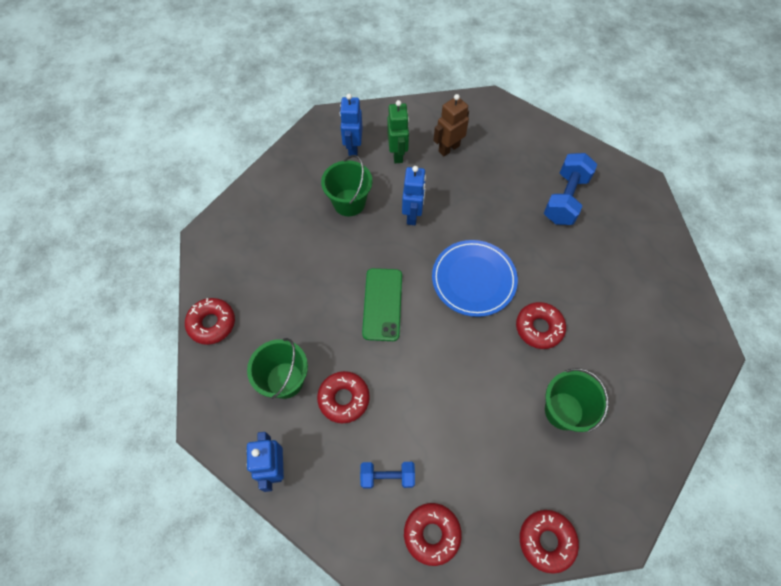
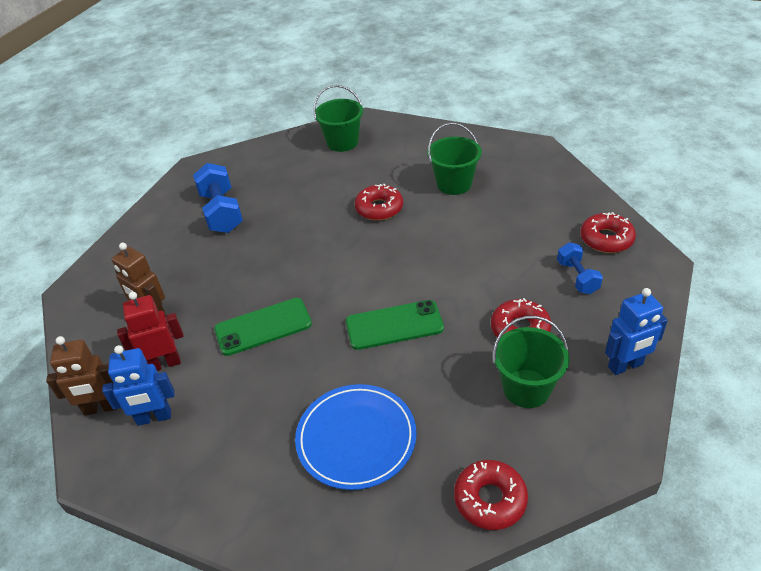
camera: 100 degrees left, 20 degrees down
green bucket [321,155,372,216] -> green bucket moved to [313,85,363,152]
green robot [387,100,409,163] -> red robot [117,292,184,371]
blue robot [402,166,426,225] -> green phone [214,298,312,356]
blue plate [432,240,518,317] -> blue plate moved to [295,384,417,490]
red donut [520,510,579,574] -> none
blue dumbbell [544,153,597,225] -> blue dumbbell turned 60 degrees clockwise [193,163,243,233]
none -> brown robot [46,336,117,416]

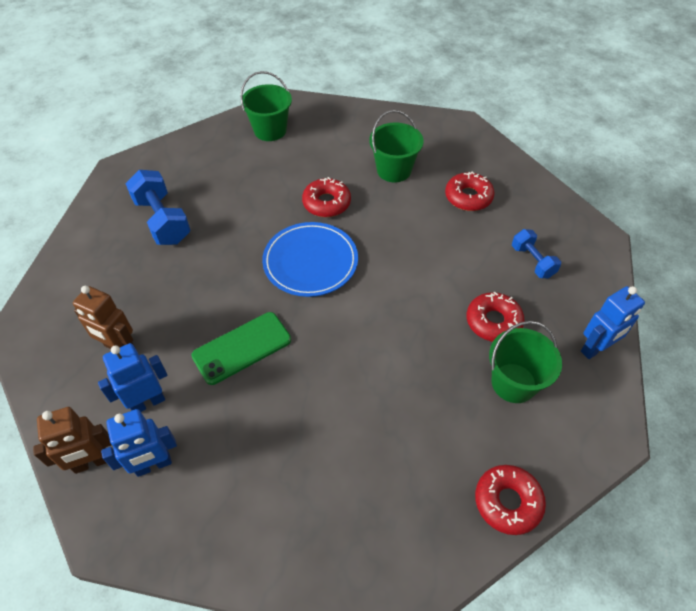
camera: 15 degrees left, 10 degrees up
red robot [117,292,184,371] -> blue robot [98,343,168,412]
blue plate [295,384,417,490] -> blue plate moved to [262,222,358,297]
green phone [346,300,444,350] -> none
red donut [580,212,636,253] -> red donut moved to [445,171,495,211]

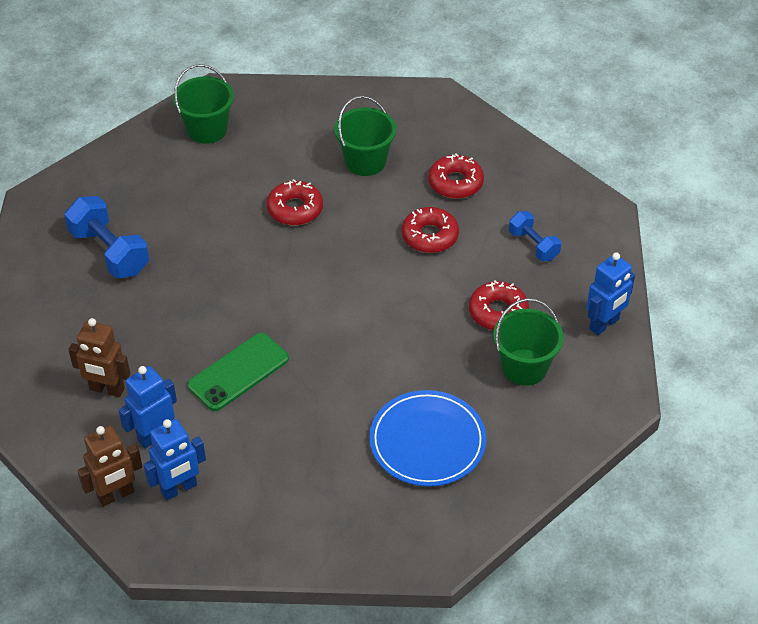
camera: 10 degrees left, 5 degrees down
blue plate [262,222,358,297] -> blue plate moved to [369,390,486,487]
red donut [475,465,546,535] -> red donut moved to [402,207,459,253]

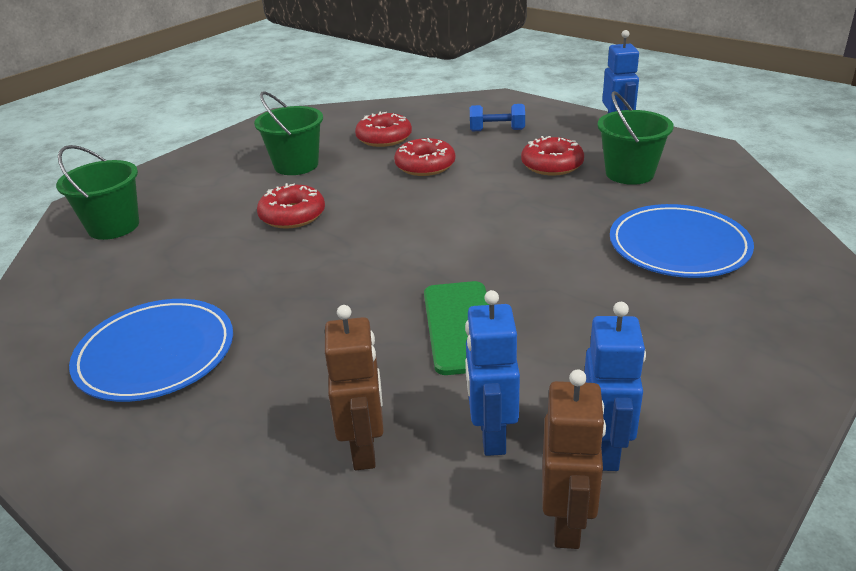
camera: 50 degrees left, 15 degrees down
blue dumbbell [64,196,149,278] -> blue plate [69,299,233,402]
brown robot [68,318,130,397] -> brown robot turned 60 degrees counterclockwise [325,305,384,470]

